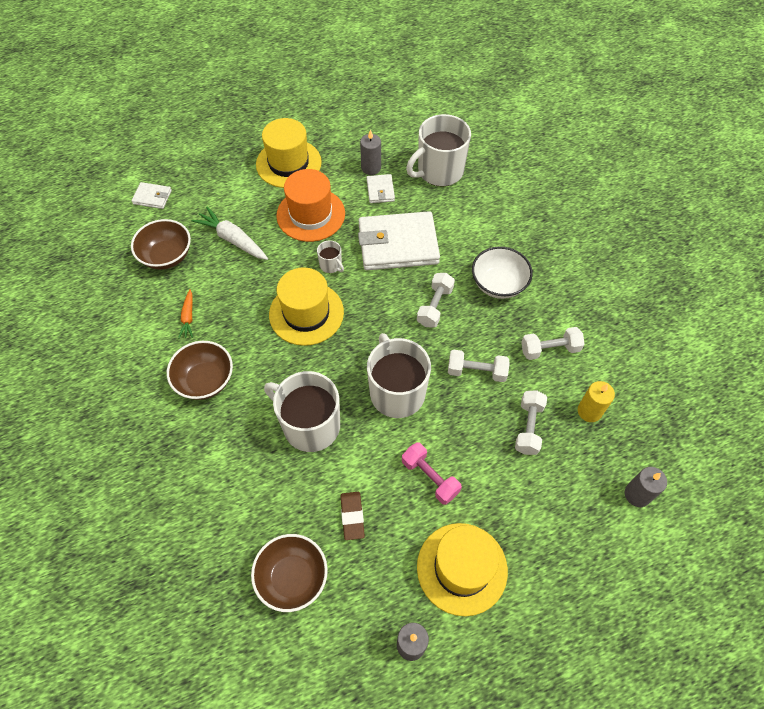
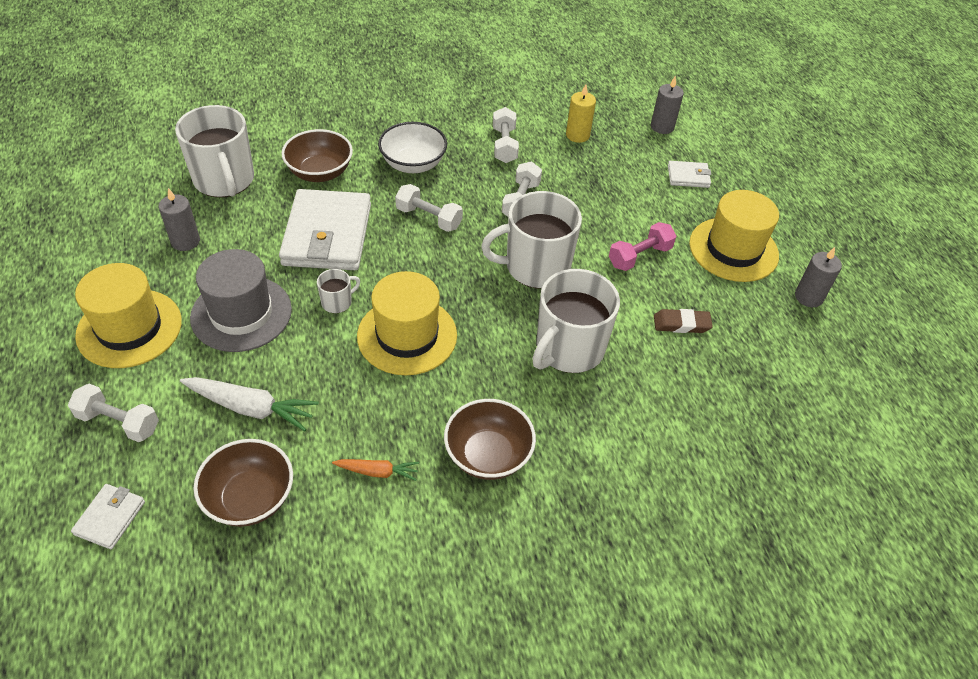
camera: 85 degrees left, 10 degrees down
white carrot [191,207,268,260] -> white carrot turned 120 degrees counterclockwise [180,377,319,431]
brown bowl [251,534,328,612] -> brown bowl moved to [281,129,353,182]
orange hat [276,169,345,242] -> grey hat [190,249,292,352]
white wallet [367,174,395,203] -> white wallet moved to [668,161,711,188]
white dumbbell [515,390,547,455] -> white dumbbell moved to [68,384,159,442]

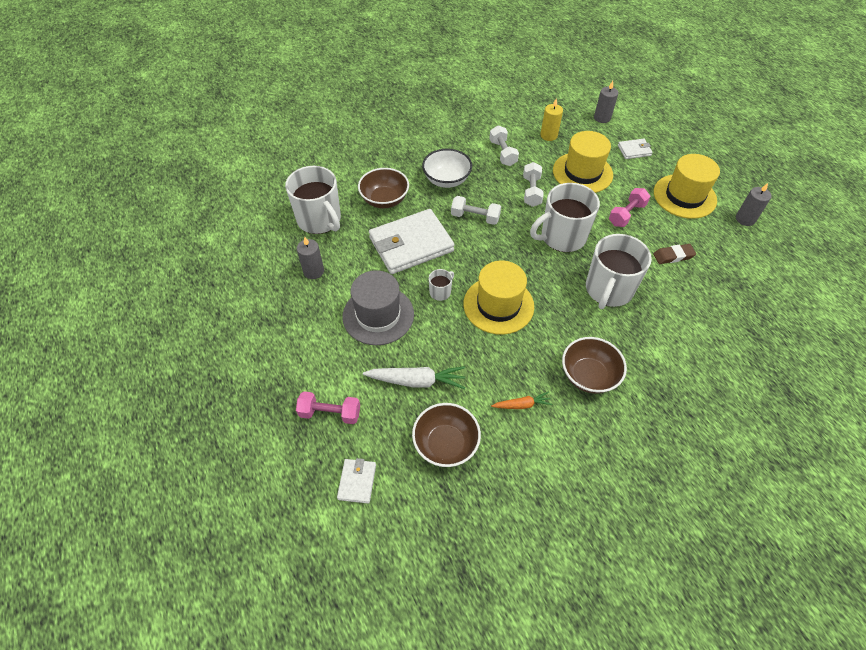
camera: 10 degrees left, 5 degrees up
white dumbbell [68,384,159,442] -> pink dumbbell [296,391,360,424]
yellow hat [75,263,182,368] -> yellow hat moved to [553,131,613,193]
white wallet [279,189,371,270] -> white wallet turned 75 degrees clockwise [369,209,455,274]

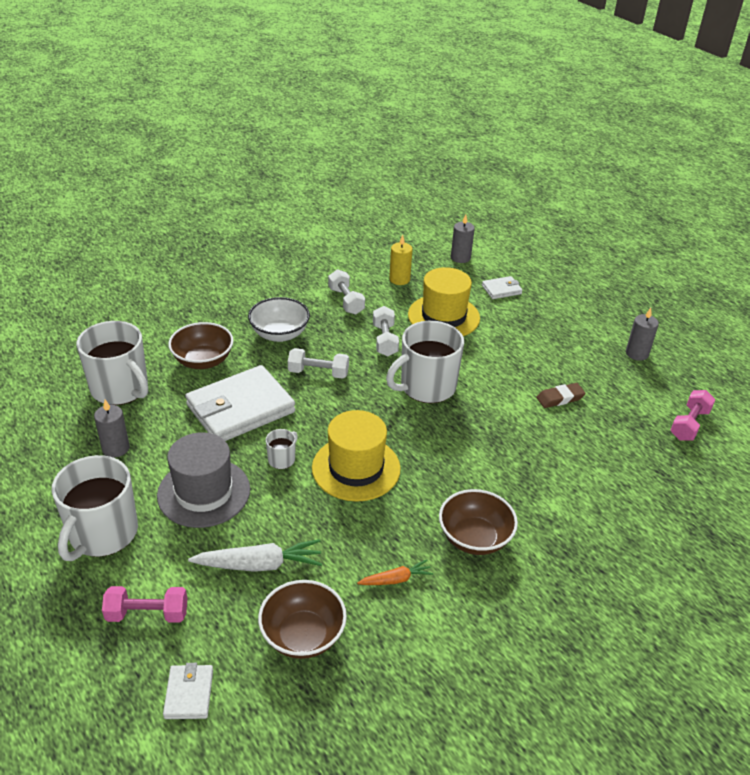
camera: 10 degrees left, 15 degrees down
white mug [586,234,652,309] -> white mug moved to [52,455,138,561]
pink dumbbell [609,188,651,227] -> pink dumbbell moved to [670,390,716,440]
yellow hat [654,154,720,219] -> none

